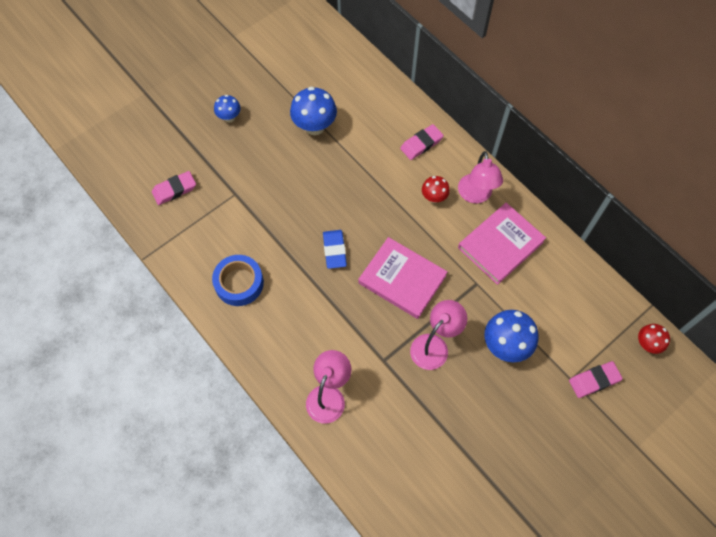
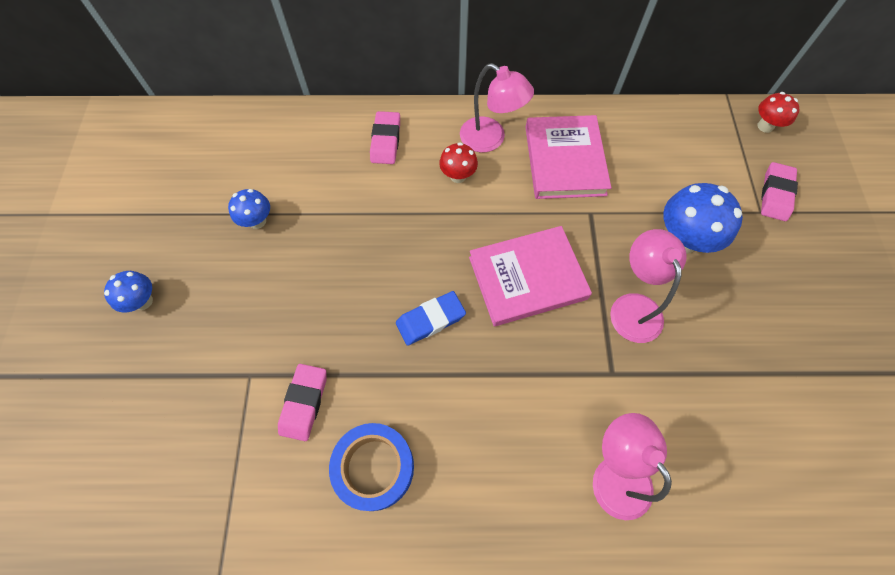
camera: 50 degrees left, 0 degrees up
pink eraser [152,171,196,205] -> pink eraser moved to [278,364,327,441]
blue mushroom [290,86,337,135] -> blue mushroom [228,189,270,229], size x0.58
blue eraser [323,230,347,269] -> blue eraser turned 60 degrees counterclockwise [396,291,466,346]

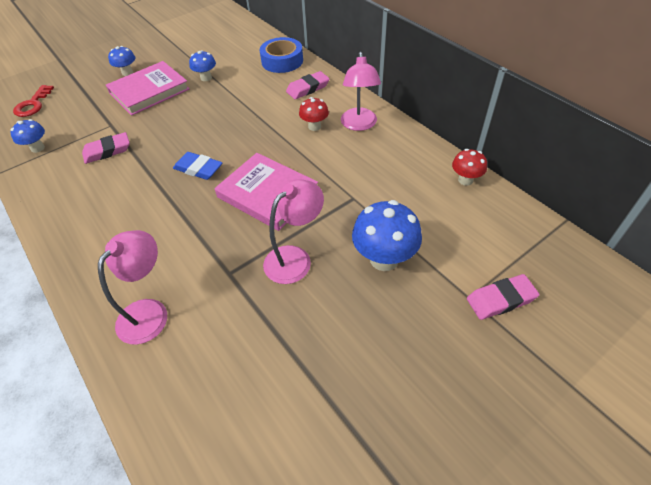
camera: 55 degrees right, 15 degrees down
blue tape [329,423,414,511] -> blue tape moved to [260,37,303,73]
pink book [525,115,611,199] -> pink book moved to [106,61,189,116]
red mushroom [757,92,799,133] -> red mushroom moved to [452,149,487,186]
none -> blue mushroom [11,119,45,153]
none -> red key [13,85,54,117]

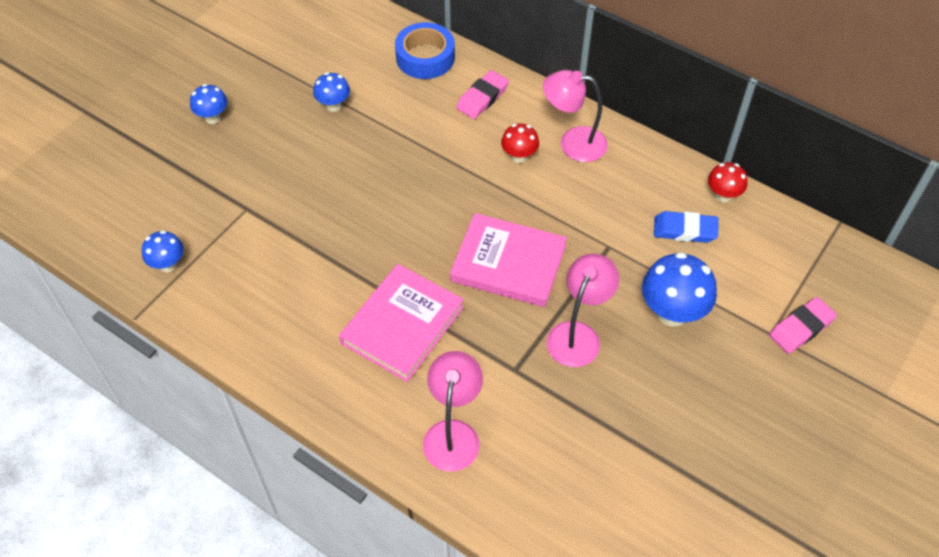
camera: 20 degrees left, 5 degrees up
red key [13,85,54,117] -> none
pink eraser [82,132,130,164] -> none
pink book [106,61,189,116] -> pink book moved to [339,264,464,382]
blue eraser [173,152,222,180] -> blue eraser moved to [654,211,718,243]
pink lamp [341,52,381,131] -> pink lamp turned 120 degrees clockwise [543,70,608,162]

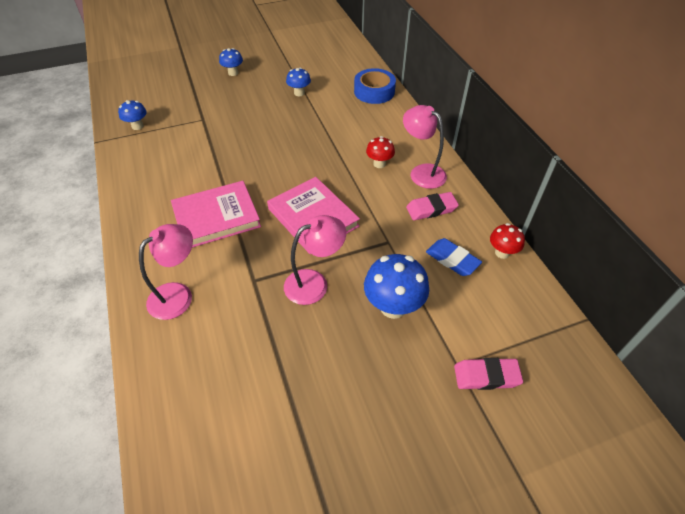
camera: 35 degrees right, 5 degrees down
pink eraser [456,70,509,119] -> pink eraser moved to [406,192,459,220]

